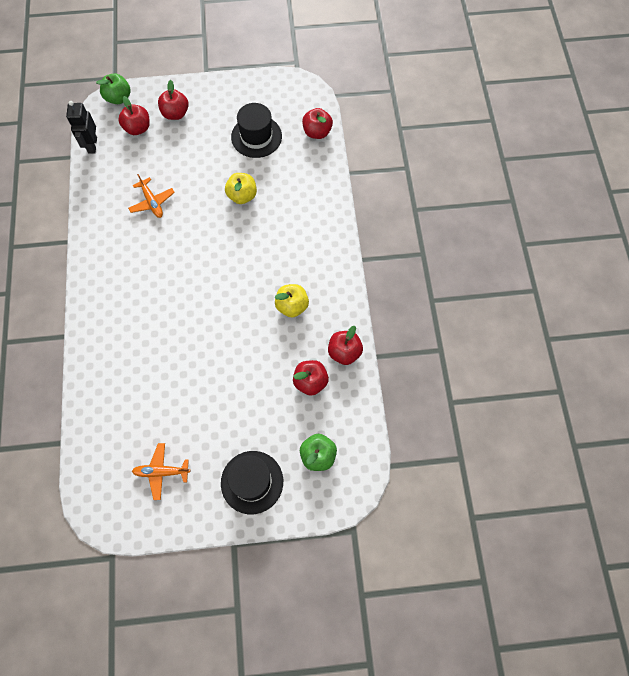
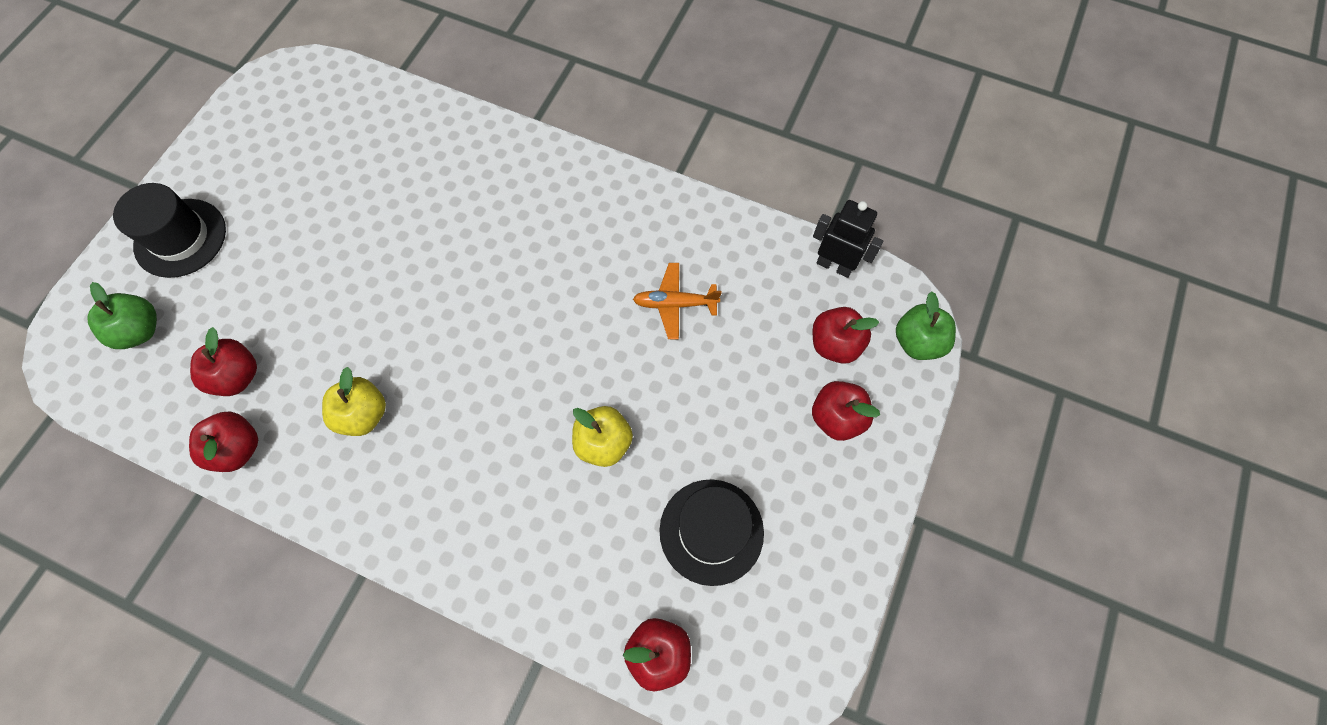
camera: 120 degrees right, 0 degrees up
orange plane [132,443,190,500] -> none

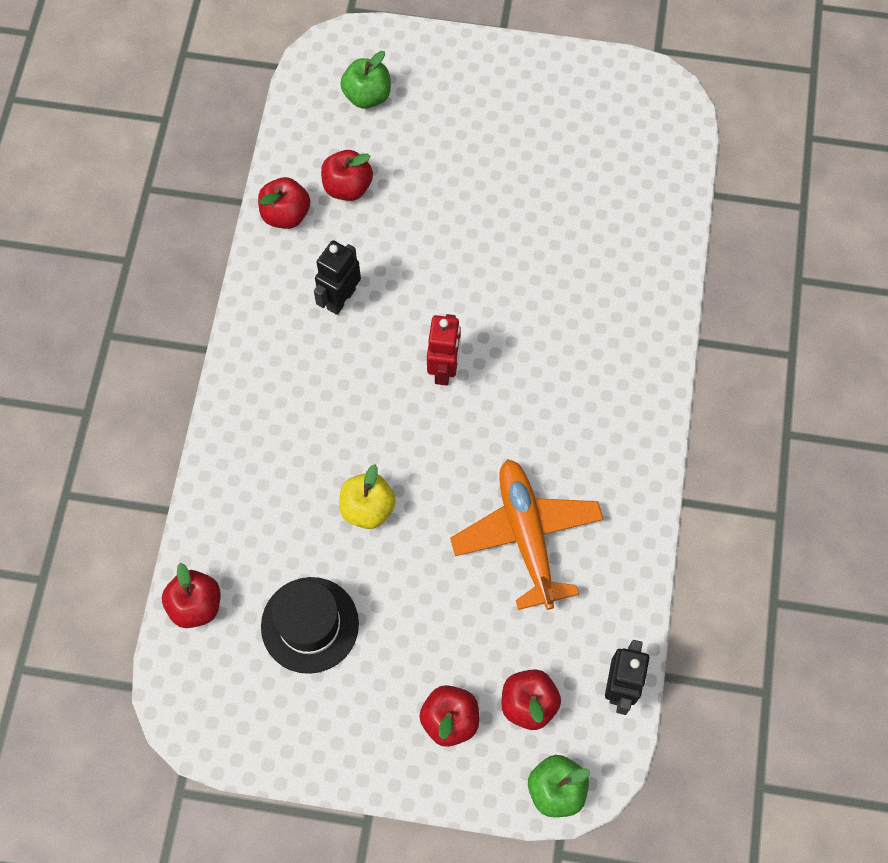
camera: 75 degrees right, 0 degrees up
black hat [113,183,226,278] -> none
yellow apple [322,367,386,436] -> black robot [314,240,361,315]
orange plane [633,263,722,339] -> orange plane [450,459,603,610], size x1.78
none -> red robot [427,314,461,386]

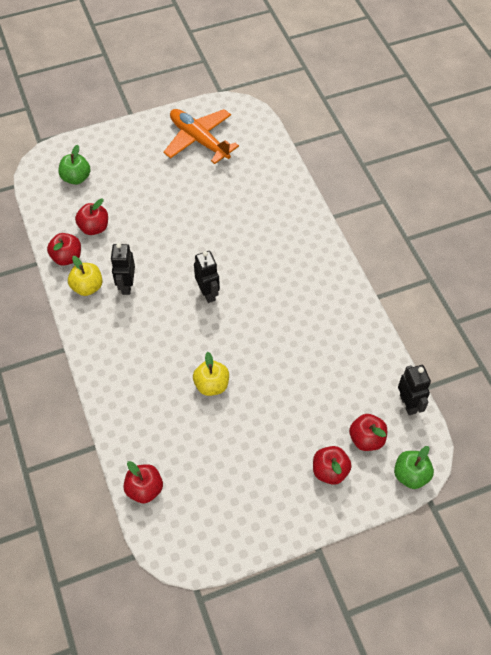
camera: 30 degrees left, 10 degrees down
black hat [261,577,359,674] -> none
red robot [427,314,461,386] -> black robot [194,251,220,303]
orange plane [450,459,603,610] -> orange plane moved to [164,109,239,164]
none -> yellow apple [68,256,103,296]

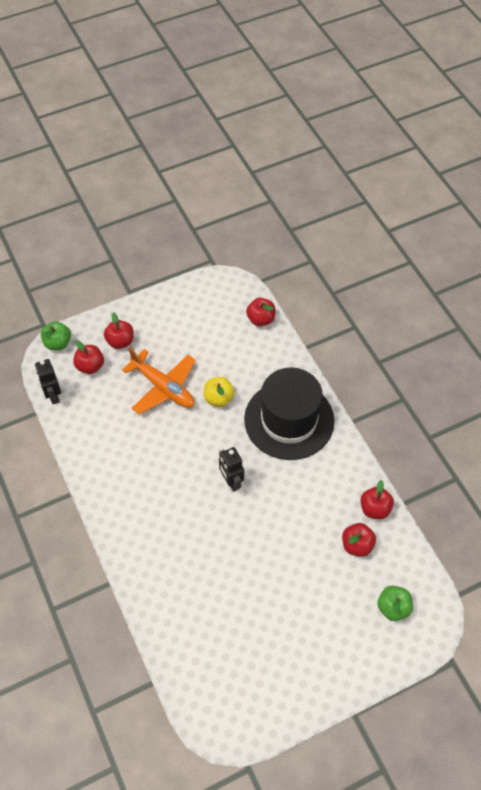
camera: 175 degrees right, 0 degrees up
yellow apple [68,256,103,296] -> none
black robot [110,243,135,295] -> none
orange plane [164,109,239,164] -> orange plane moved to [122,348,196,414]
none -> black hat [244,367,335,460]

